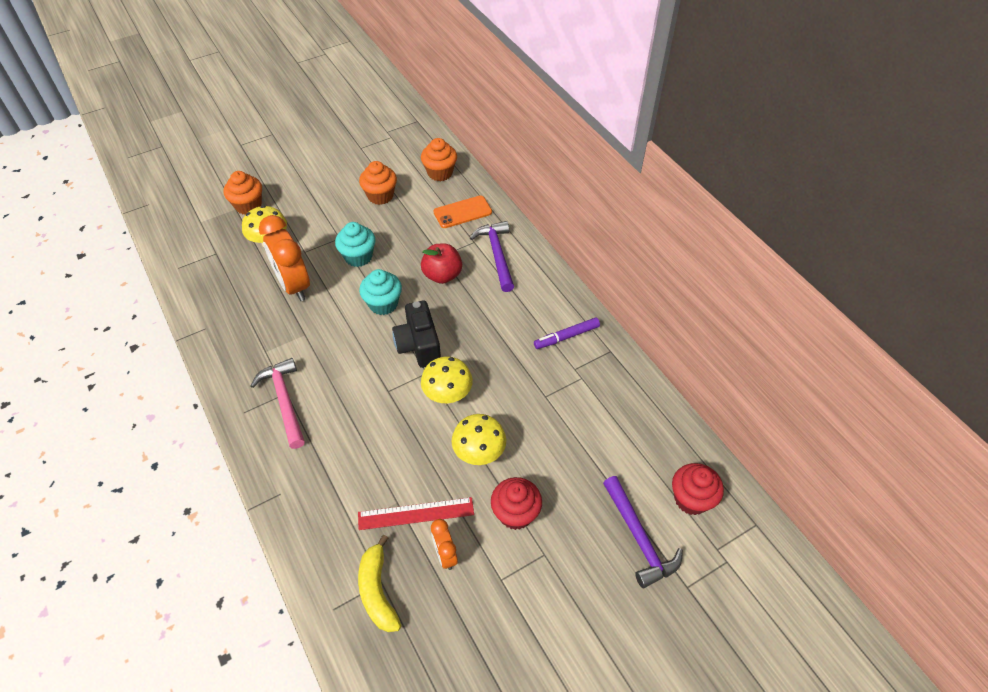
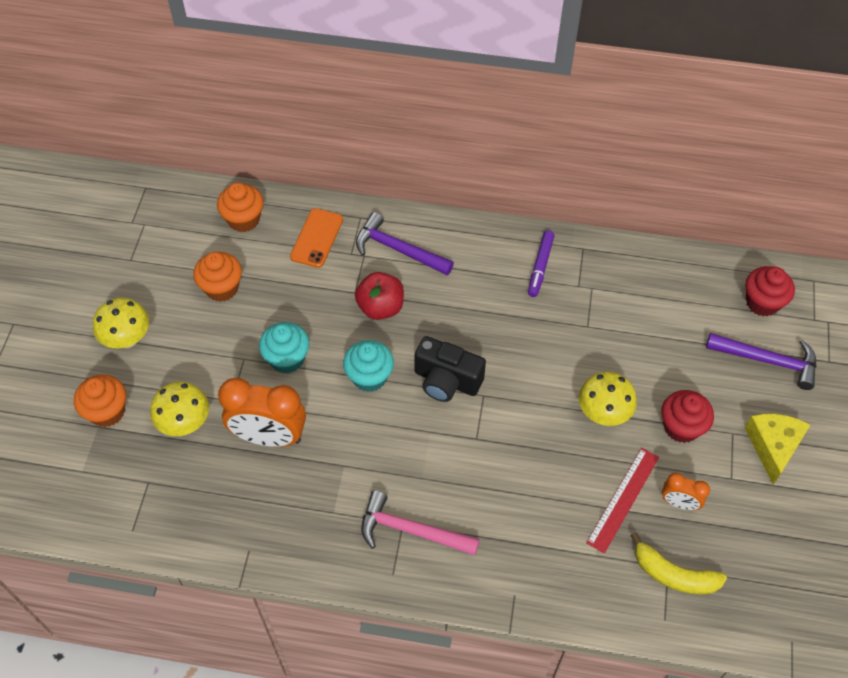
camera: 50 degrees left, 5 degrees up
yellow mushroom [421,357,473,404] -> yellow mushroom moved to [93,298,149,348]
none -> yellow cheese [745,414,810,485]

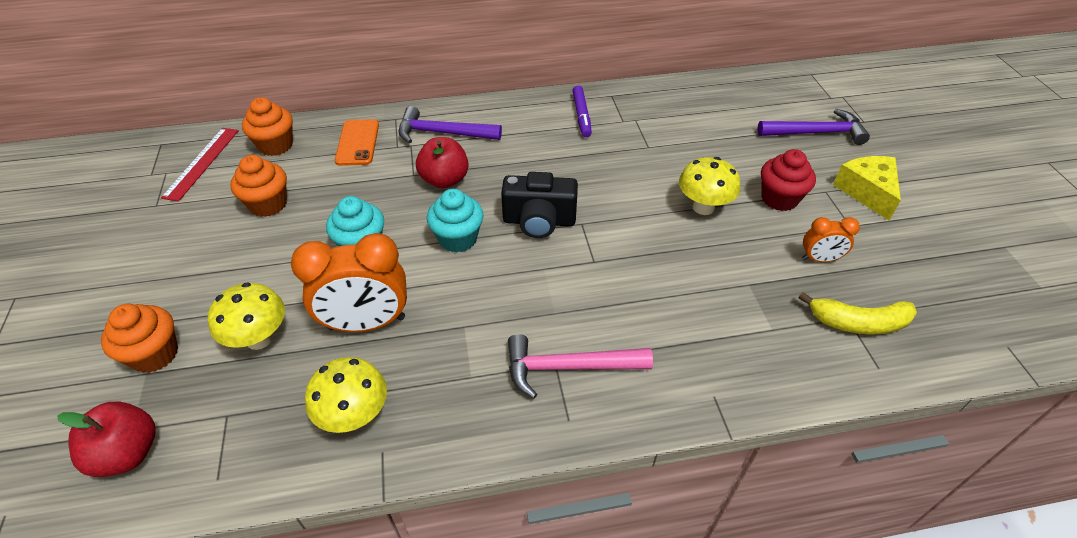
camera: 20 degrees left, 10 degrees down
yellow mushroom [93,298,149,348] -> yellow mushroom moved to [305,357,387,433]
red ruler [586,448,659,553] -> red ruler moved to [161,128,239,201]
red cupcake [745,266,795,316] -> none
none -> red apple [57,401,155,477]

